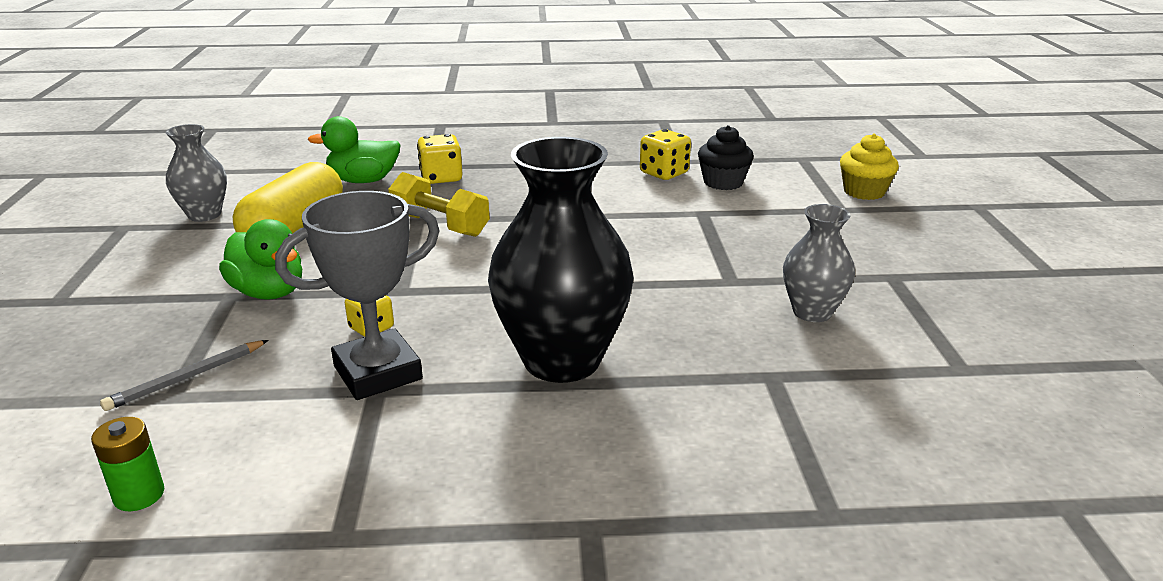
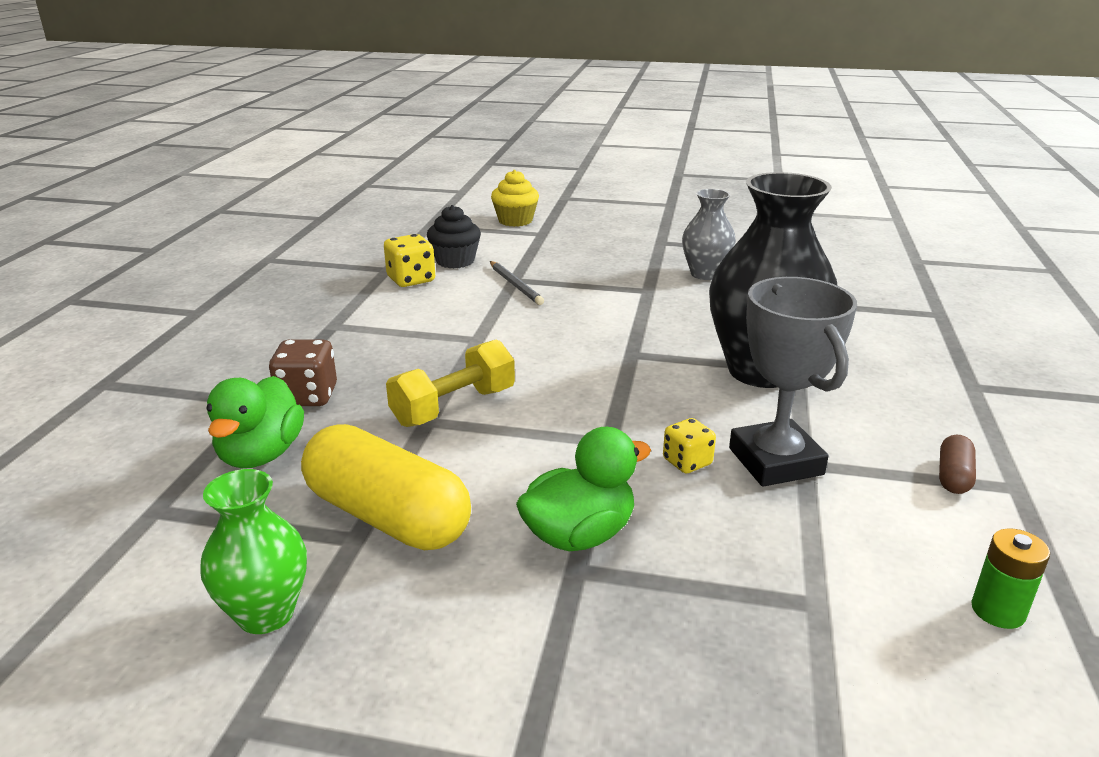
camera: 75 degrees left, 0 degrees up
grey pencil [100,340,268,411] -> grey pencil moved to [490,261,544,305]
grey vase [166,124,227,222] -> green vase [200,469,307,634]
yellow dice [417,134,463,184] -> brown dice [269,340,337,406]
none -> brown capsule [939,435,976,494]

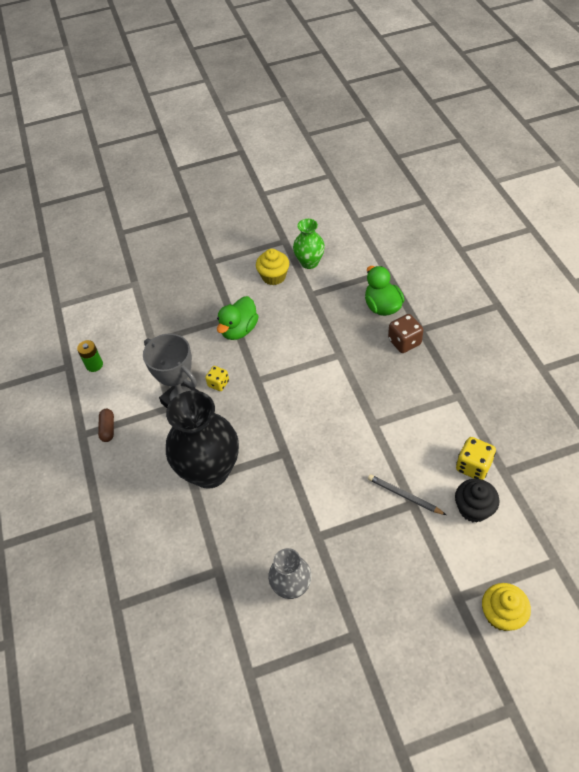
camera: 155 degrees right, 25 degrees up
yellow capsule [301,424,471,550] -> none
yellow dumbbell [386,339,515,427] -> none
none -> yellow cupcake [256,249,289,285]

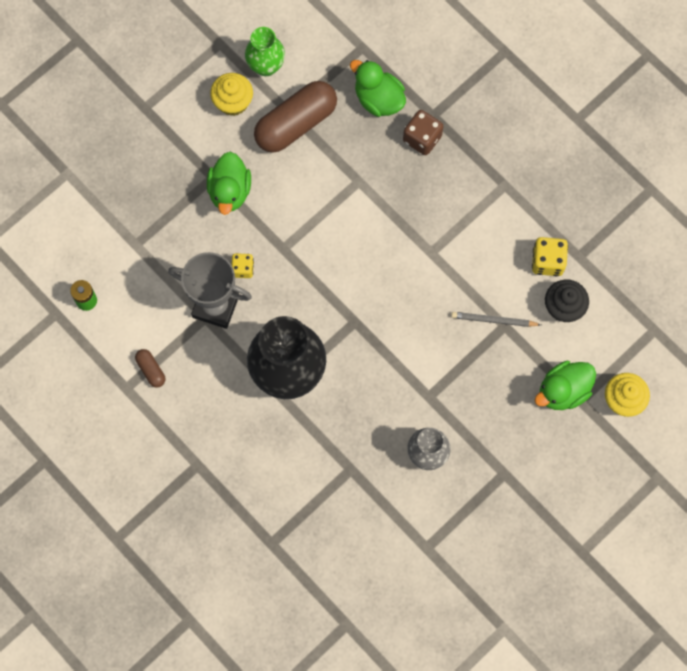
camera: 30 degrees left, 20 degrees up
none -> brown capsule [254,81,337,153]
none -> green duck [535,361,596,410]

